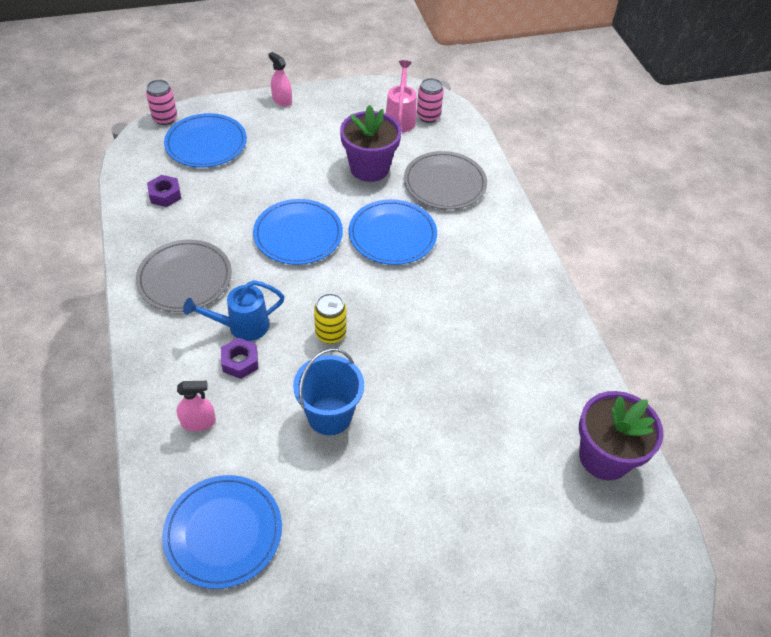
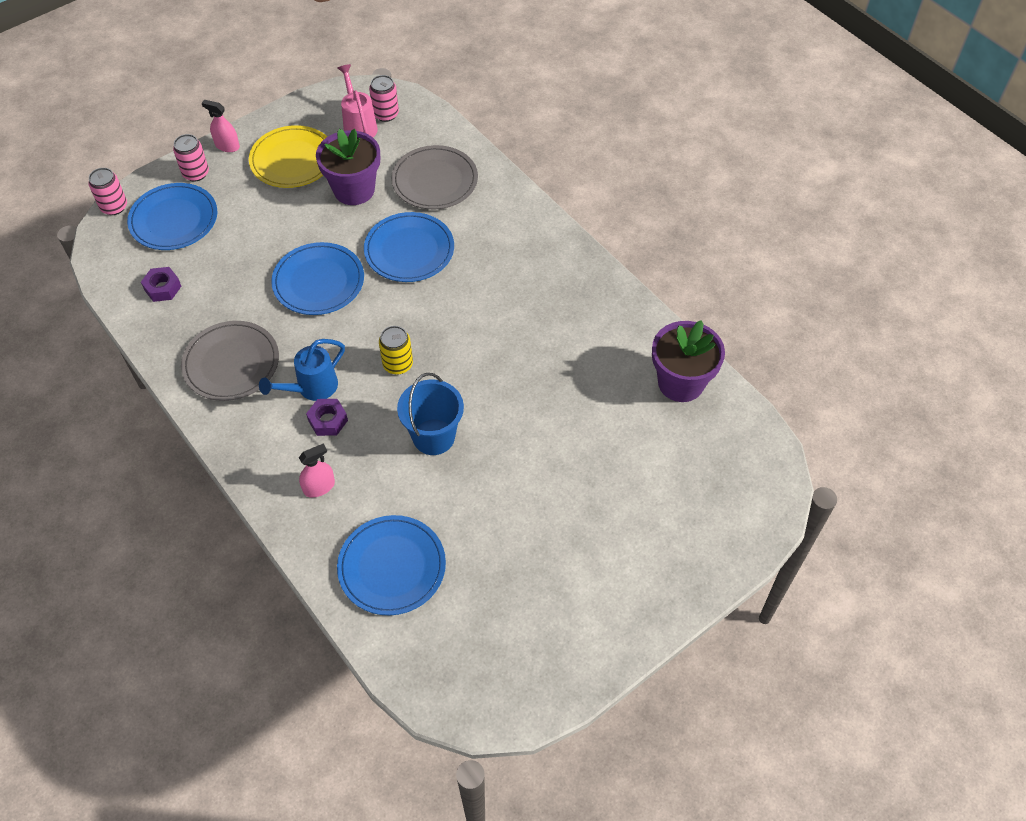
camera: 20 degrees left, 5 degrees up
none -> pink can [173,134,209,182]
none -> yellow plate [249,125,327,188]

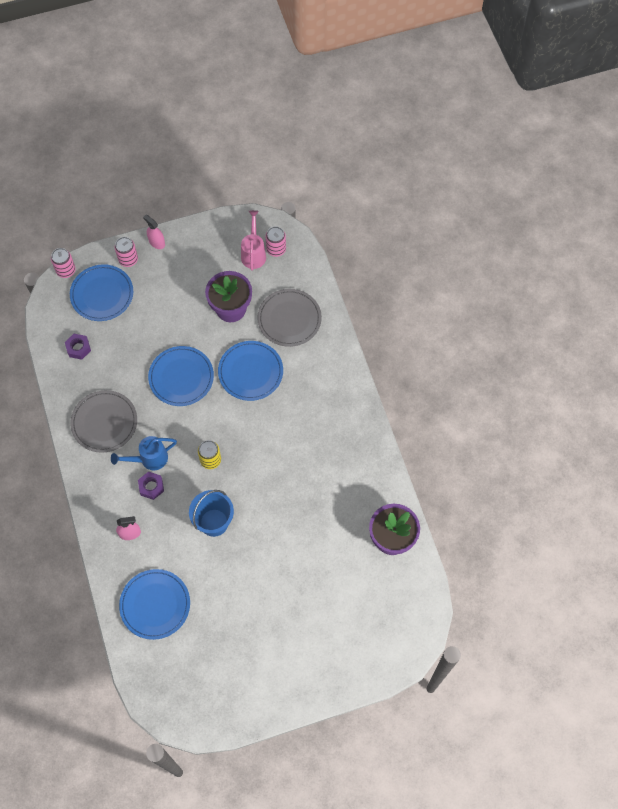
camera: 20 degrees right, 10 degrees up
yellow plate [249,125,327,188] -> none

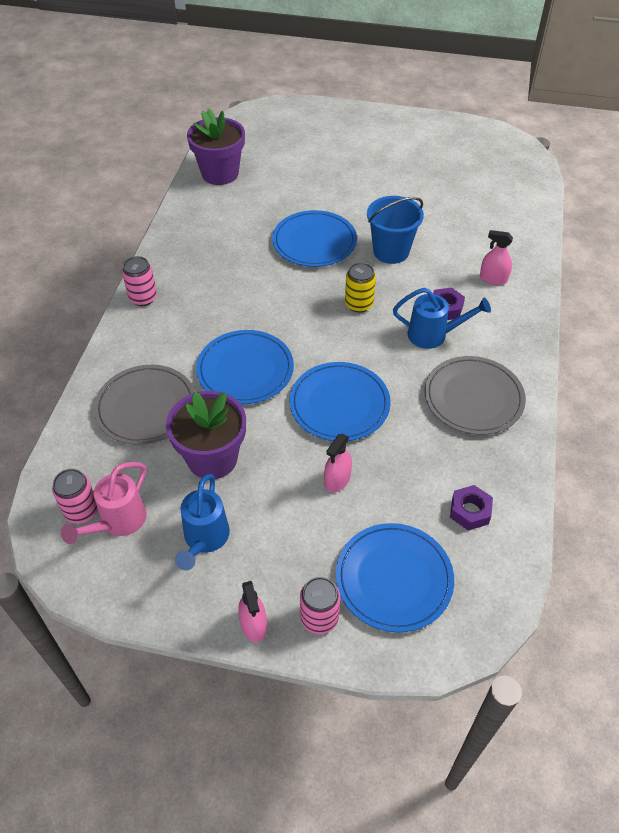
camera: 150 degrees left, 15 degrees down
pink can [51,248,76,278] -> pink can moved to [122,256,157,306]
blue plate [119,569,190,640] -> blue plate moved to [272,210,357,267]
none -> blue watering can [175,474,230,570]
none -> pink spray bottle [324,434,352,493]

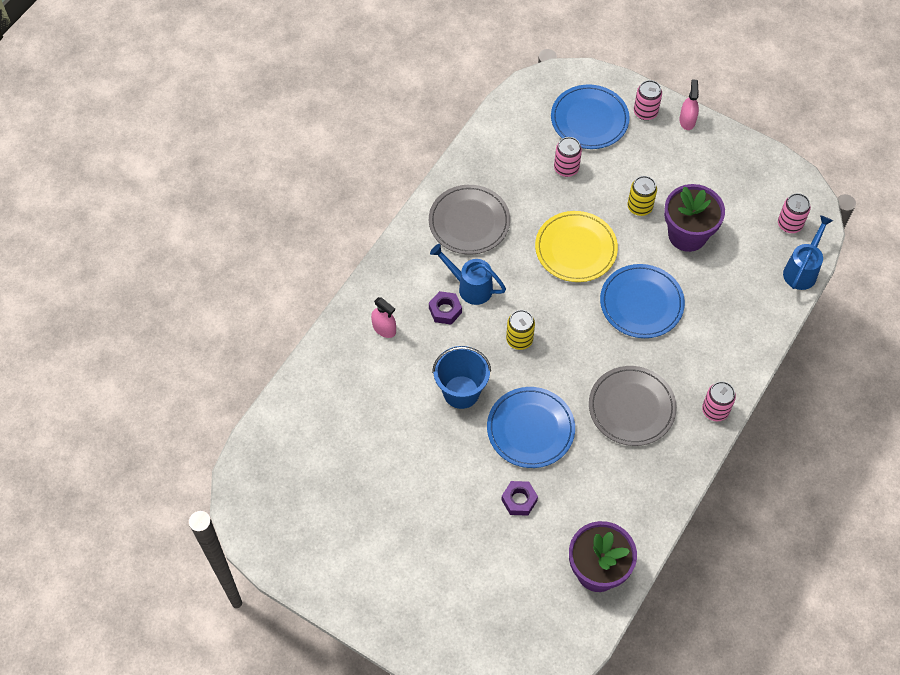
camera: 160 degrees left, 10 degrees up
pink watering can [61,462,147,544] -> none
grey plate [94,365,195,445] -> grey plate moved to [589,366,677,446]
blue watering can [175,474,230,570] -> blue watering can moved to [783,215,833,290]
blue plate [290,362,391,441] -> yellow plate [535,211,618,282]
pink spray bottle [324,434,352,493] -> none
purple nut [450,485,493,531] -> purple nut moved to [501,481,538,516]
none -> pink can [554,137,582,177]
none -> yellow can [628,176,657,216]

